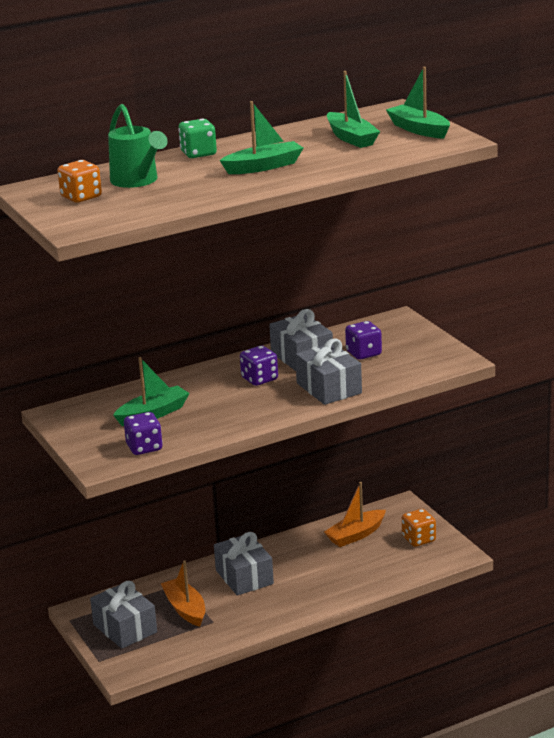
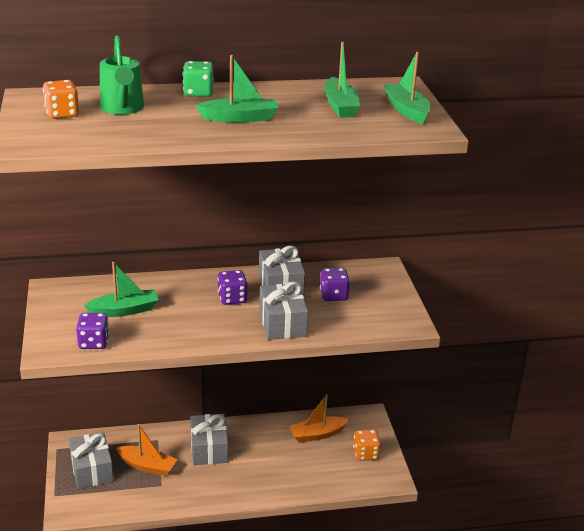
camera: 15 degrees right, 5 degrees up
orange boat [161,560,205,627] -> orange boat turned 120 degrees clockwise [116,424,178,476]

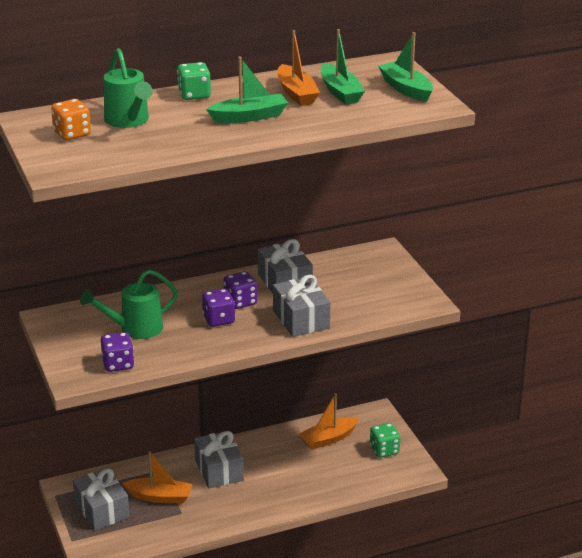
camera: 10 degrees left, 0 degrees up
green boat [84,262,159,317] -> green watering can [80,269,178,339]
purple dice [320,268,350,301] -> purple dice moved to [202,289,235,327]
orange dice [353,429,381,461] -> green dice [370,423,400,458]
none -> orange boat [278,30,320,106]

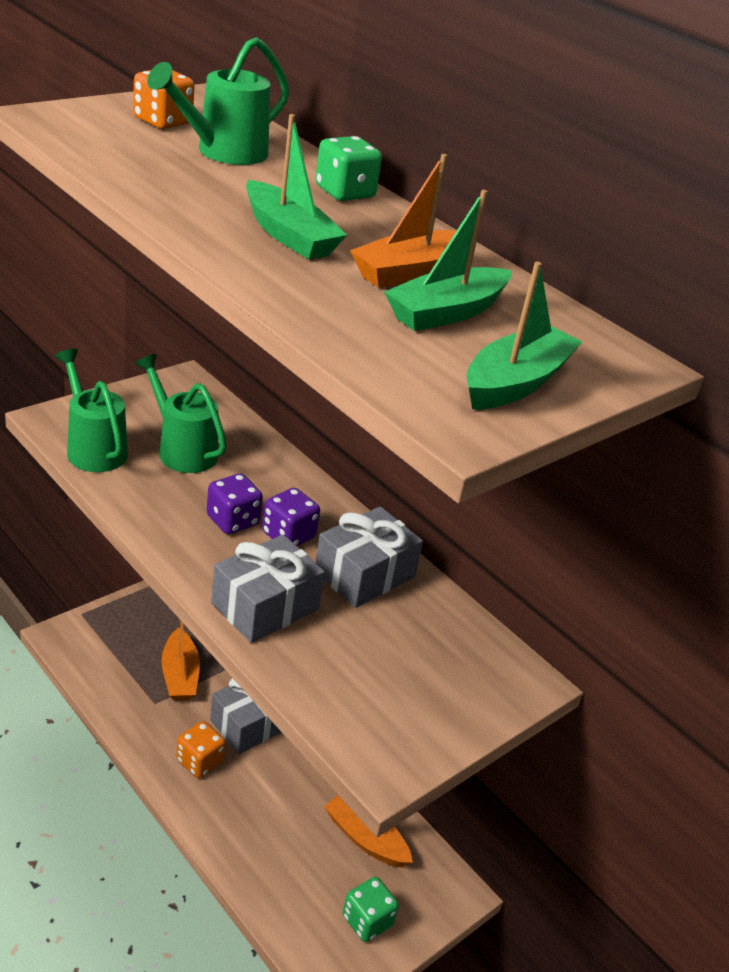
camera: 65 degrees right, 5 degrees up
grey gift [73,468,130,530] -> none
purple dice [101,332,134,372] -> green watering can [55,349,128,472]
none -> orange dice [177,721,226,778]

